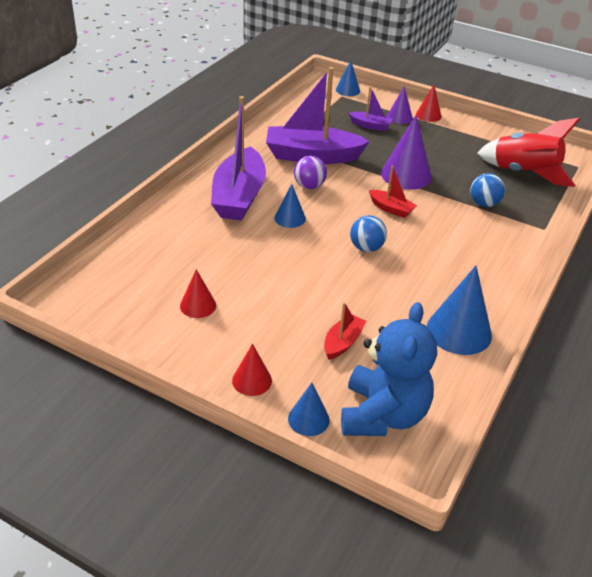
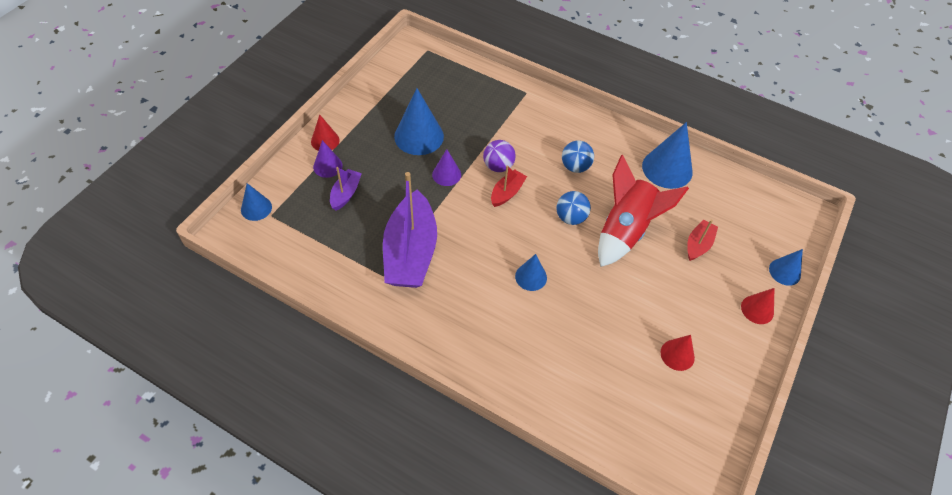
camera: 90 degrees left, 15 degrees up
purple boat [211,96,266,221] -> none
purple ball [294,156,327,189] -> purple ball moved to [483,140,516,172]
red boat [324,302,366,360] -> red boat turned 90 degrees clockwise [687,220,718,261]
blue teddy bear [341,302,437,436] -> none
purple cone [381,115,432,190] -> purple cone [432,149,461,186], size x0.57
blue ball [470,173,505,207] -> blue ball moved to [562,140,594,173]
red rocket [477,118,580,187] -> red rocket moved to [598,155,689,267]
none -> blue cone [394,88,444,155]

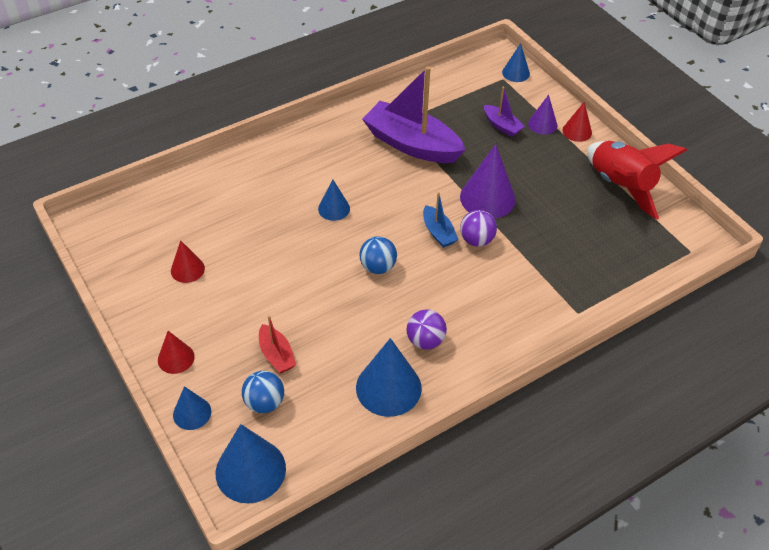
camera: 120 degrees right, 5 degrees down
blue cone [394,88,444,155] -> blue cone moved to [216,424,286,503]
purple cone [432,149,461,186] -> purple cone [460,144,516,219], size x1.77
red boat [491,165,527,207] -> blue boat [423,192,459,248]
blue ball [562,140,594,173] -> blue ball moved to [242,371,284,413]
red rocket [598,155,689,267] -> red rocket moved to [587,141,687,219]
none -> purple ball [406,309,447,350]

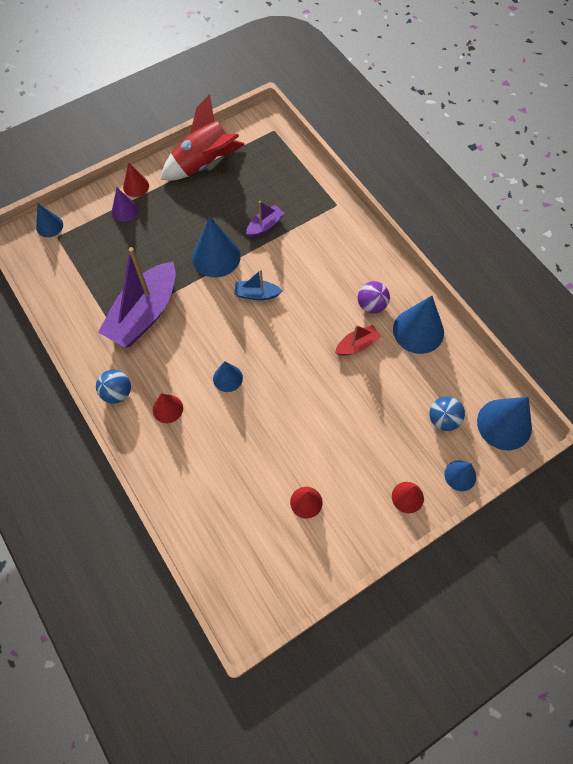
camera: 90 degrees left, 15 degrees up
red boat [259,315,296,373] -> red boat moved to [335,325,381,356]
blue ball [359,236,397,274] -> blue ball moved to [96,370,131,404]
blue boat [423,192,459,248] -> blue boat turned 150 degrees counterclockwise [234,269,282,300]
purple cone [460,144,516,219] -> blue cone [192,216,241,277]
purple ball [460,210,497,247] -> none
purple boat [484,86,525,137] -> purple boat moved to [246,201,285,238]
none -> red cone [153,393,183,423]

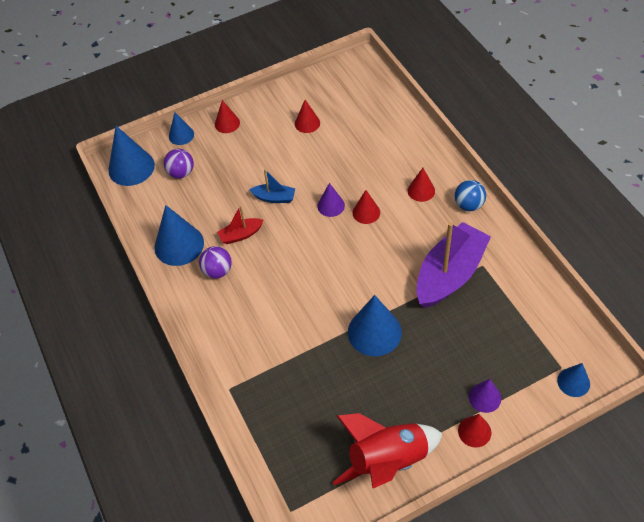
camera: 170 degrees left, 10 degrees down
blue cone [213,361,243,392] -> red cone [352,190,380,224]
blue boat [234,269,282,300] -> blue boat moved to [250,169,295,203]
purple boat [246,201,285,238] -> none
blue ball [429,396,465,431] -> purple ball [164,149,194,178]
none -> purple cone [317,183,345,217]

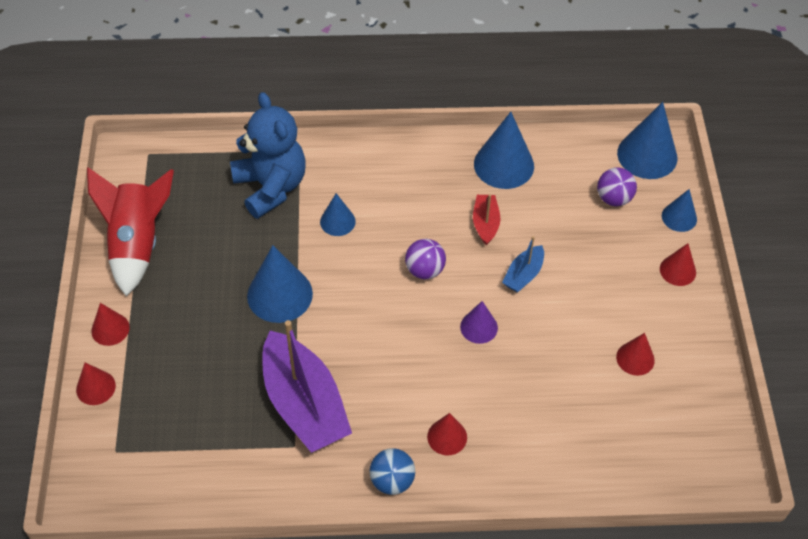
camera: 110 degrees right, 0 degrees up
purple ball [199,246,232,279] -> purple ball moved to [405,239,446,279]
red cone [352,190,380,224] -> red cone moved to [76,363,116,405]
purple cone [469,379,501,413] -> none
blue cone [557,363,590,397] -> blue cone moved to [320,193,356,236]
none -> blue teddy bear [230,92,306,219]

